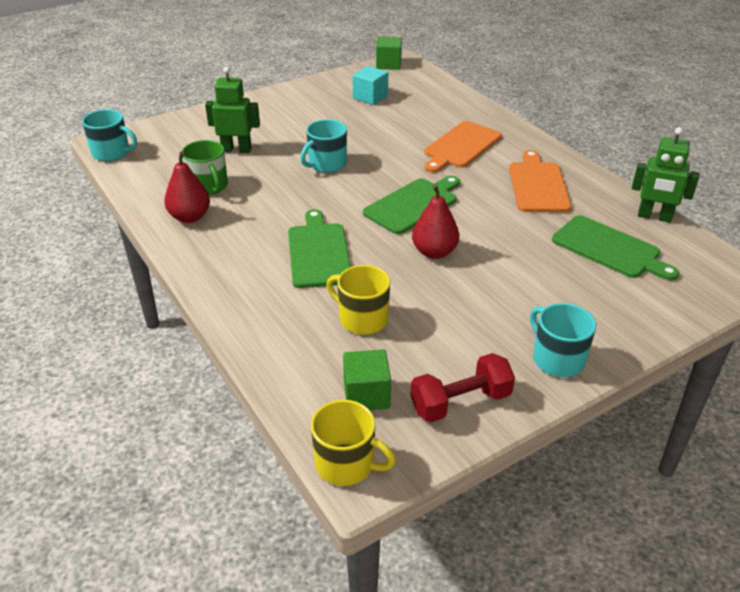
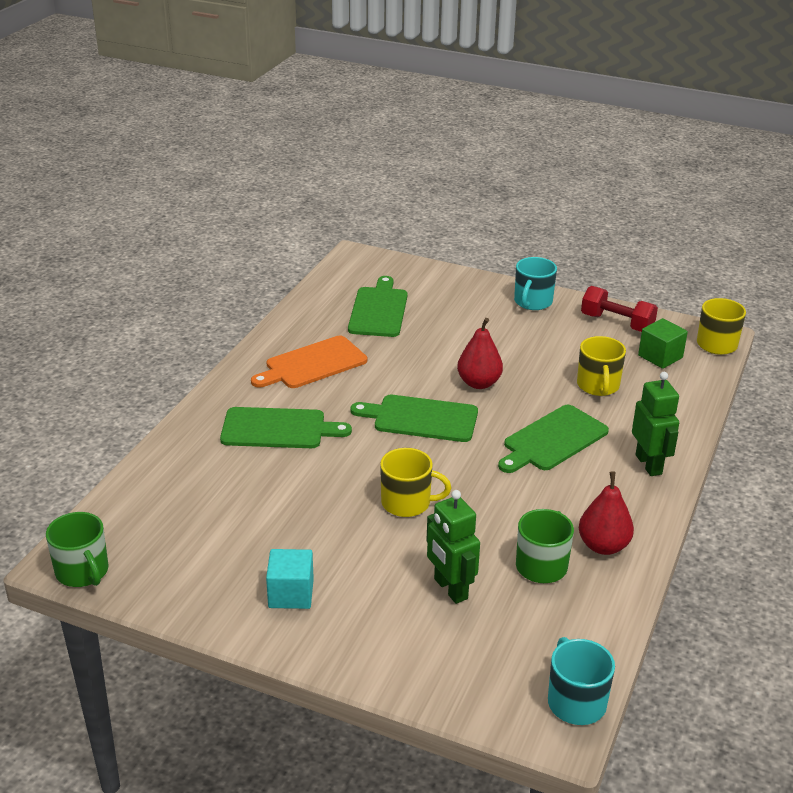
camera: 125 degrees left, 5 degrees down
turquoise mug [300,119,347,173] -> yellow mug [380,448,451,517]
turquoise cube [353,66,388,105] -> turquoise cube moved to [266,549,314,609]
green cube [376,37,402,70] -> green mug [46,512,109,587]
orange cutting board [424,121,502,173] -> green cutting board [220,407,352,448]
green robot [632,127,700,223] -> green robot moved to [632,372,679,476]

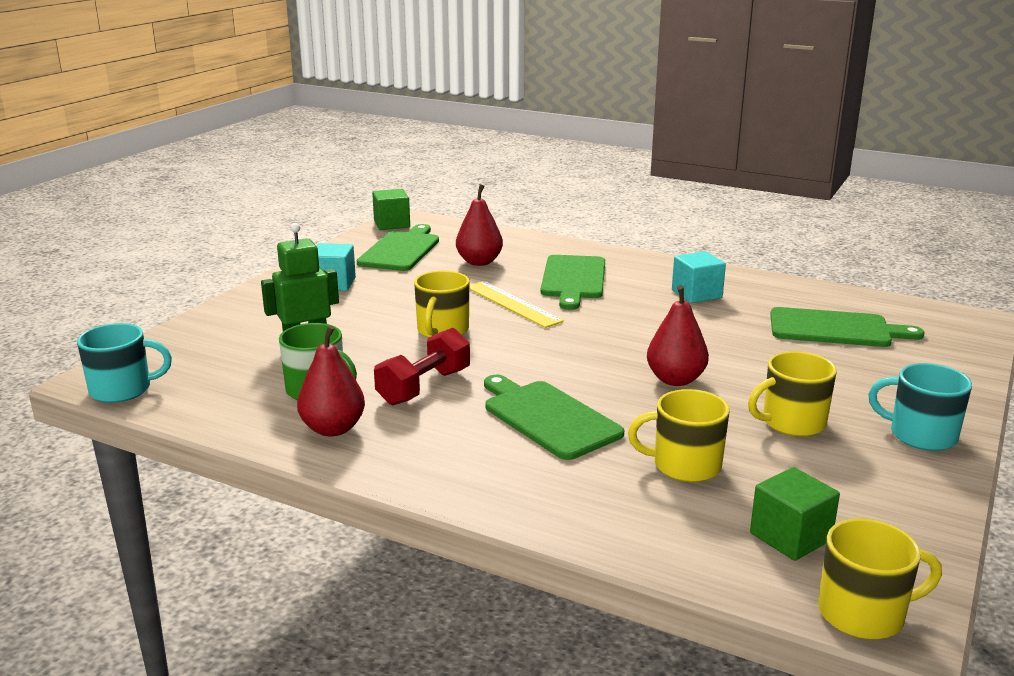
camera: 95 degrees right, 10 degrees down
green mug [46,512,109,587] -> green cube [372,189,410,230]
orange cutting board [251,336,367,388] -> turquoise cube [672,251,726,303]
green cutting board [351,395,478,442] -> green cutting board moved to [357,224,439,271]
red dumbbell [581,286,658,332] -> red dumbbell moved to [374,328,470,405]
green robot [632,372,679,476] -> none
none -> red pear [456,184,503,266]
none -> yellow ruler [469,281,564,328]
none -> yellow mug [748,351,837,437]

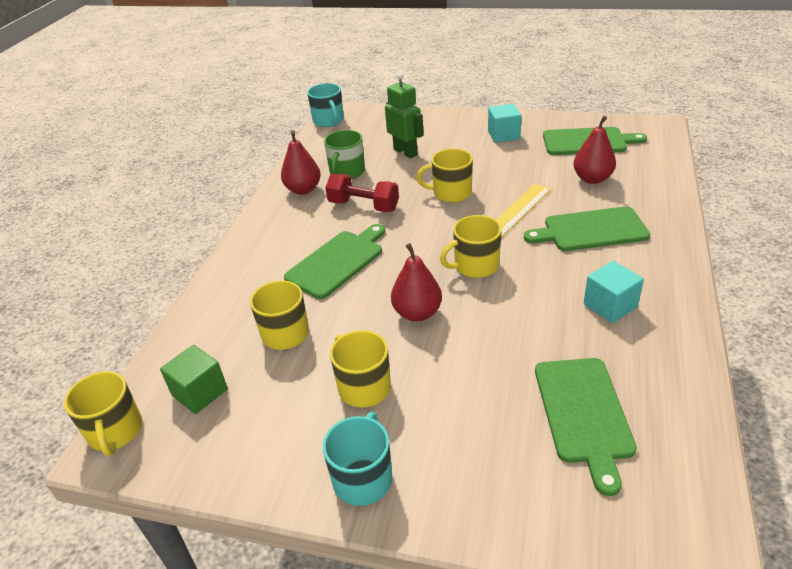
camera: 80 degrees right, 15 degrees up
green cube [372,189,410,230] -> none
none -> yellow mug [440,215,502,278]

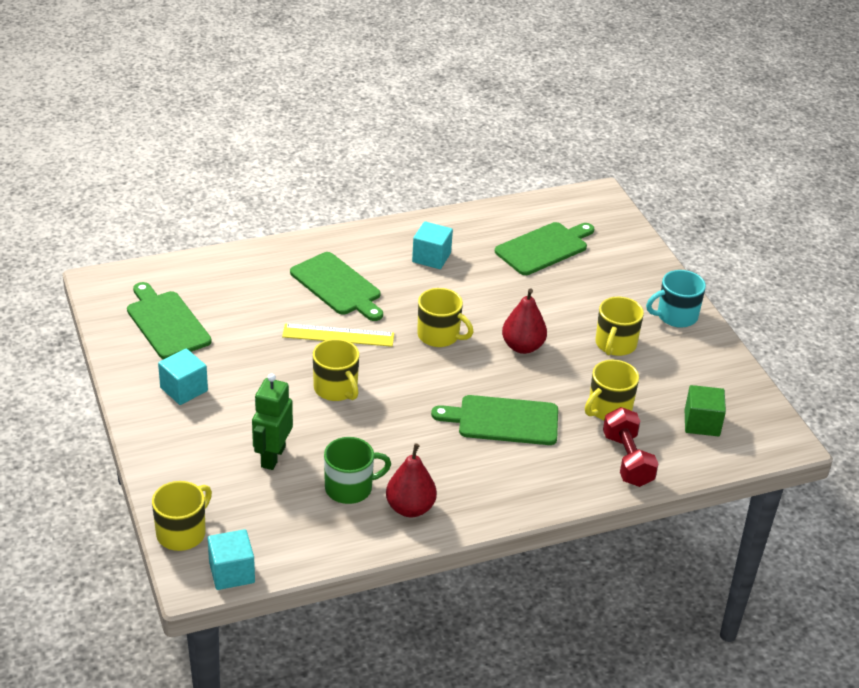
camera: 130 degrees left, 0 degrees up
yellow mug [64,371,142,456] -> yellow mug moved to [152,481,212,551]
turquoise mug [307,83,344,127] -> turquoise cube [208,529,255,590]
red dumbbell [325,174,399,212] -> red dumbbell moved to [603,407,658,487]
red pear [573,116,616,184] -> none

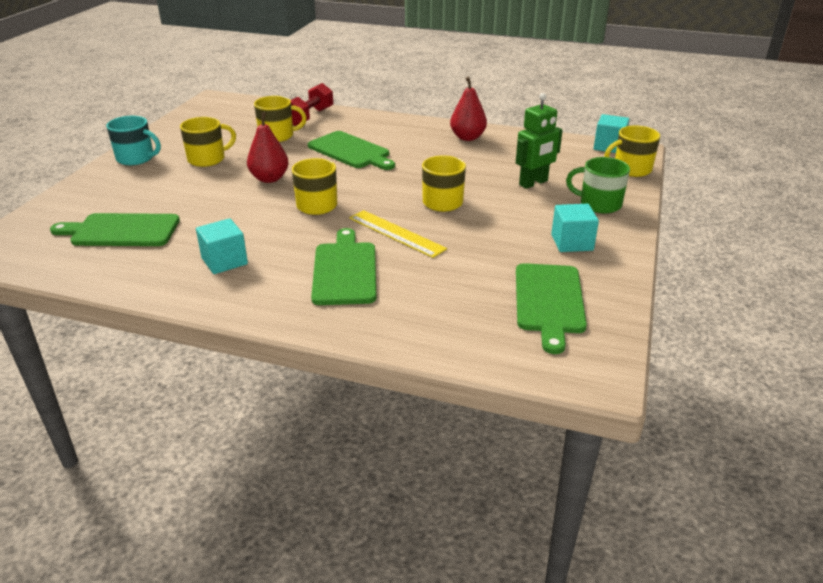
camera: 140 degrees left, 5 degrees down
green mug [324,437,391,504] -> green mug moved to [566,157,630,213]
green cube [685,385,726,436] -> none

